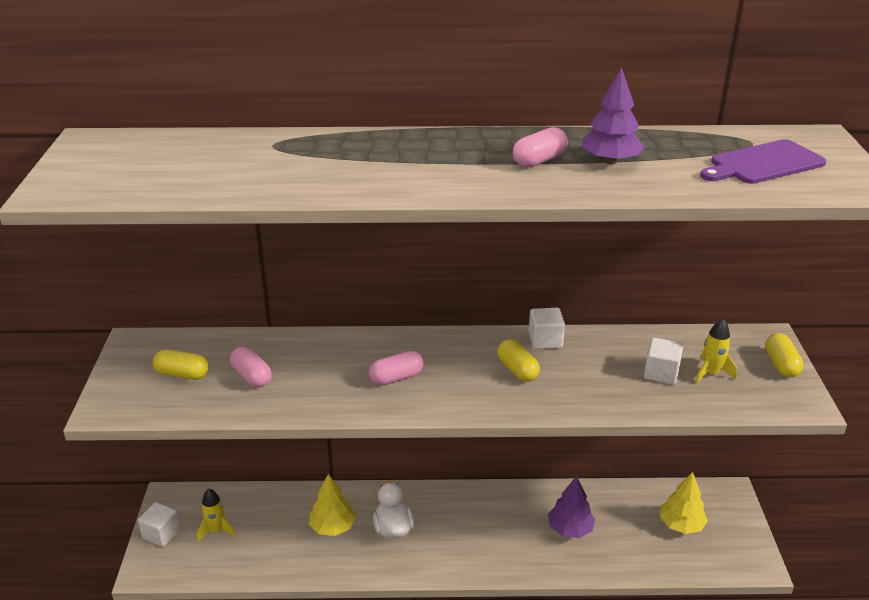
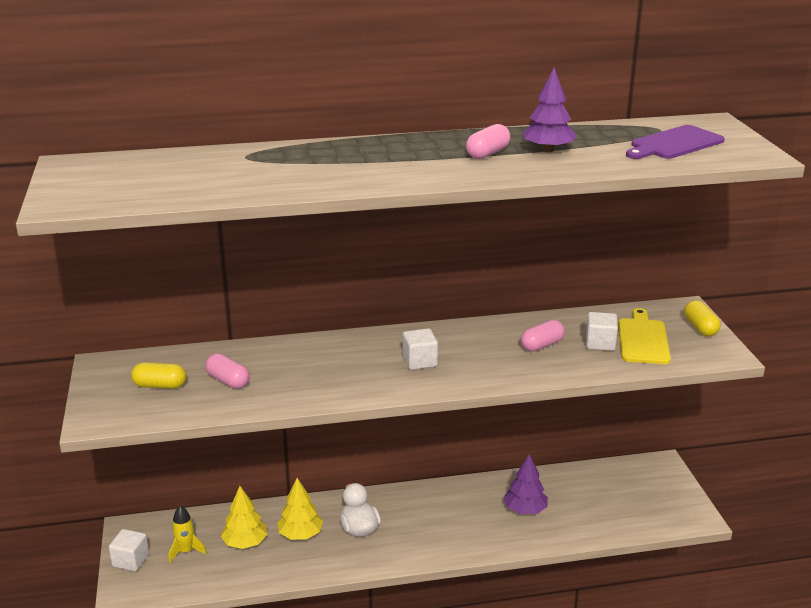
camera: 10 degrees left, 5 degrees down
pink capsule [369,351,424,386] -> pink capsule moved to [521,320,565,352]
yellow capsule [497,339,540,382] -> none
white cube [529,308,565,349] -> white cube moved to [403,328,438,370]
yellow tree [660,472,708,534] -> yellow tree moved to [221,486,268,549]
yellow rocket [695,318,737,384] -> yellow cutting board [618,308,671,364]

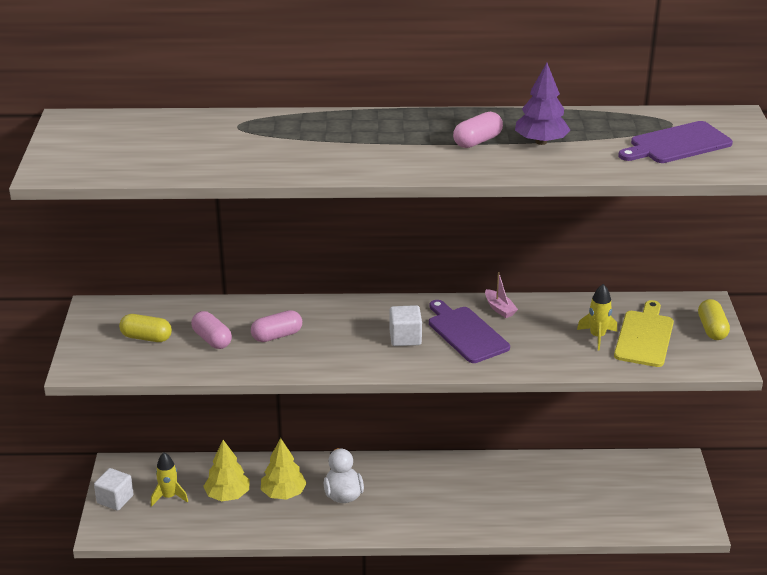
camera: 10 degrees right, 5 degrees up
purple tree [504,454,548,514] -> none
pink capsule [521,320,565,352] -> pink capsule moved to [251,310,302,342]
white cube [586,312,618,351] -> yellow rocket [577,284,617,351]
none -> purple cutting board [429,300,510,363]
none -> pink boat [485,272,518,318]

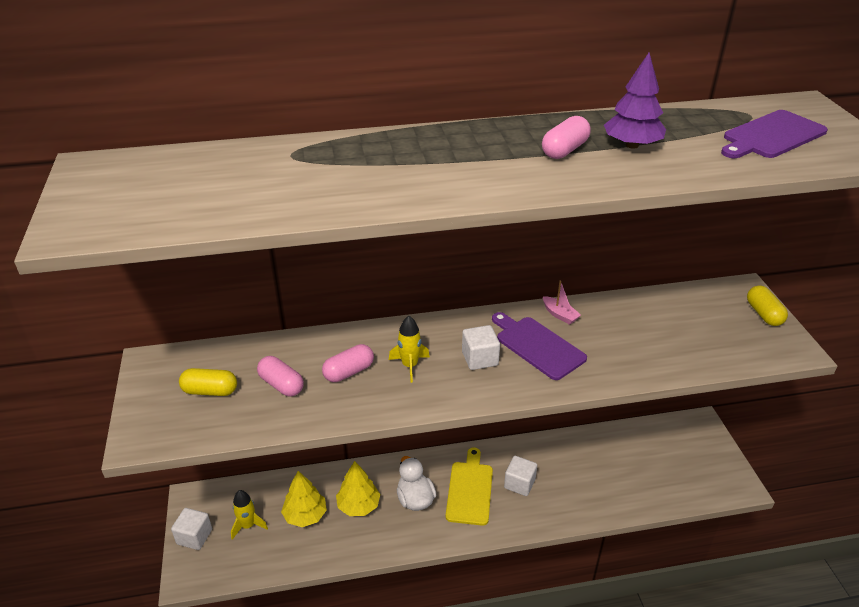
camera: 10 degrees left, 5 degrees up
yellow rocket [577,284,617,351] -> yellow rocket moved to [389,316,430,383]
yellow cutting board [614,300,674,367] -> yellow cutting board moved to [446,448,493,526]
none -> white cube [504,456,537,496]

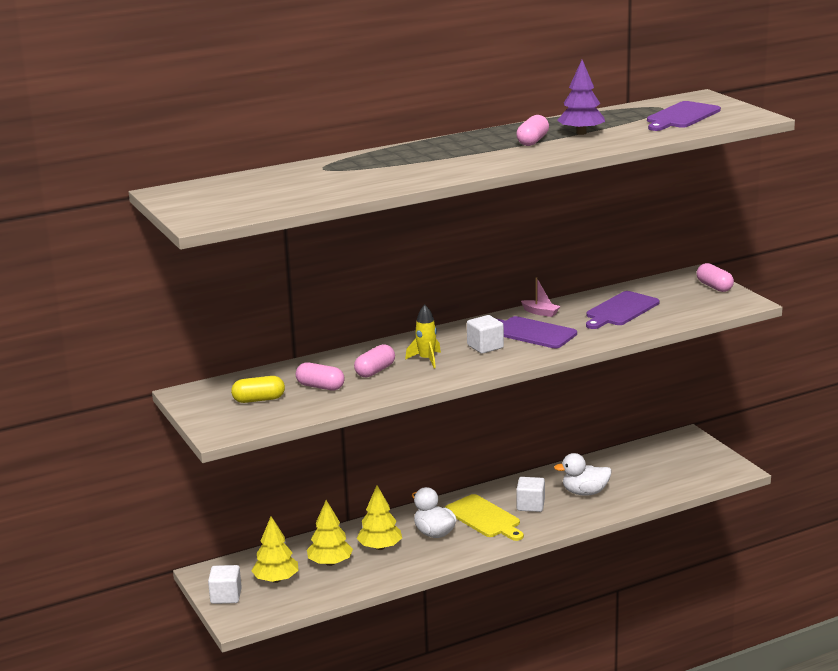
camera: 15 degrees left, 15 degrees down
yellow rocket [231,490,268,540] -> yellow tree [251,516,299,583]
yellow cutting board [446,448,493,526] -> yellow cutting board turned 150 degrees clockwise [444,494,524,541]
yellow capsule [747,285,788,326] -> pink capsule [696,263,734,292]
none -> white duck [554,453,612,496]
none -> purple cutting board [586,291,659,329]

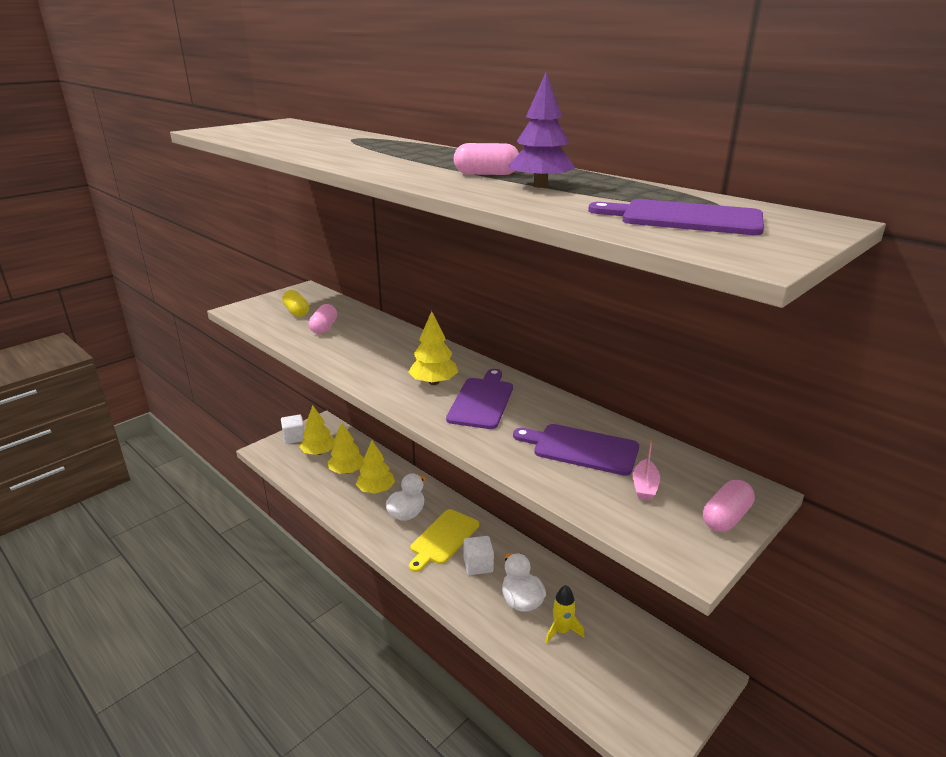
camera: 70 degrees right, 5 degrees up
pink capsule [354,344,395,378] -> none
yellow rocket [405,305,441,368] -> yellow rocket moved to [545,585,585,644]
white cube [467,315,504,354] -> yellow tree [408,311,458,385]
pink boat [521,277,560,317] -> pink boat moved to [633,439,660,501]

